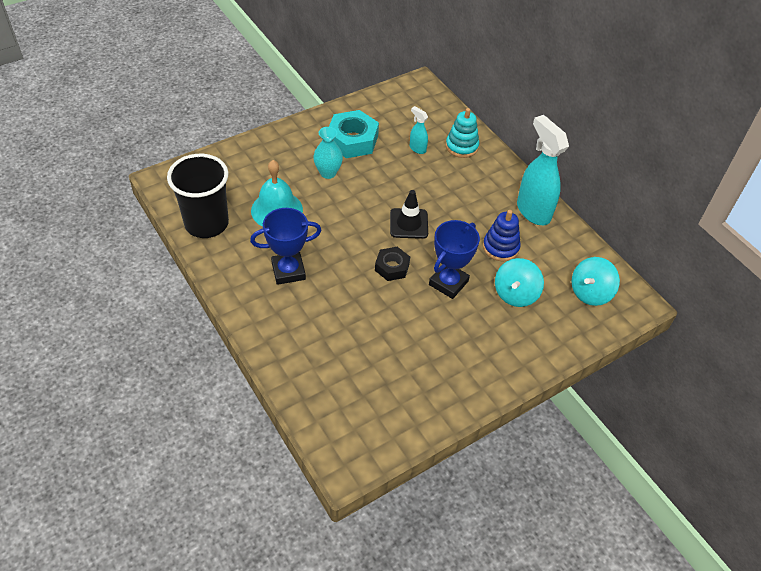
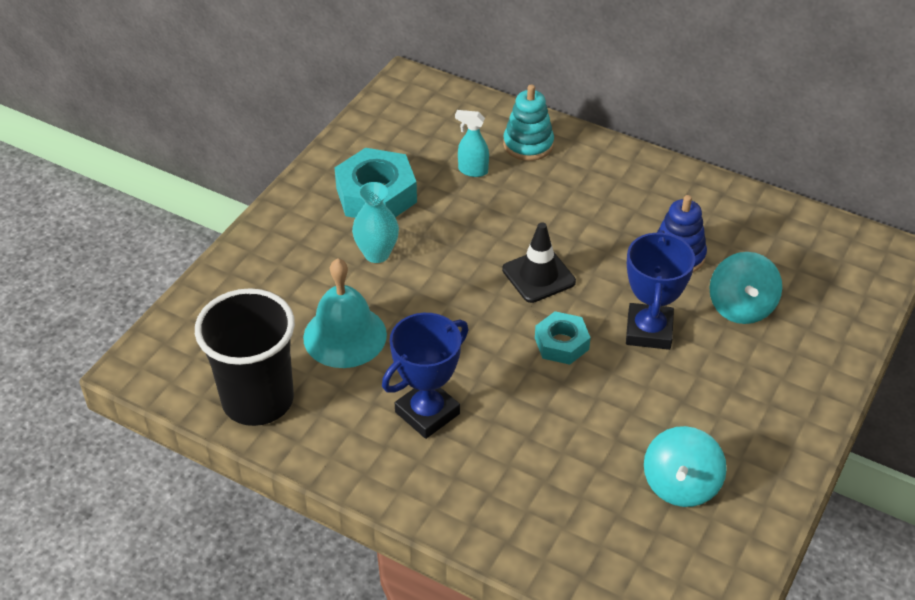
camera: 25 degrees left, 5 degrees down
black nut [375,247,410,281] -> turquoise nut [535,311,591,365]
turquoise spray bottle [517,115,569,225] -> none
turquoise spinning top [572,257,620,306] -> turquoise spinning top moved to [644,426,727,507]

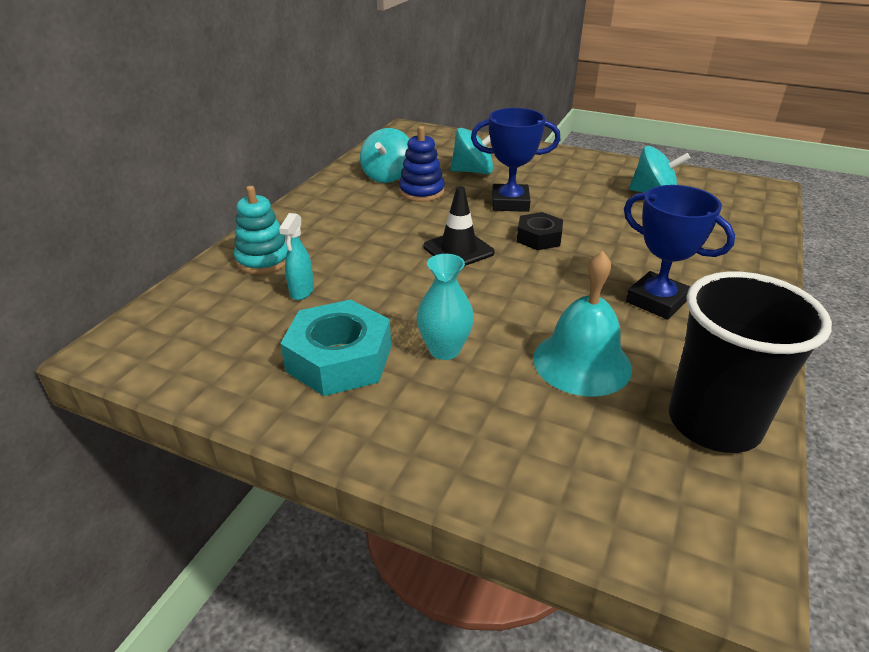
camera: 95 degrees left, 10 degrees down
turquoise nut [535,311,591,365] -> black nut [517,212,563,250]
none -> turquoise spinning top [360,128,409,183]

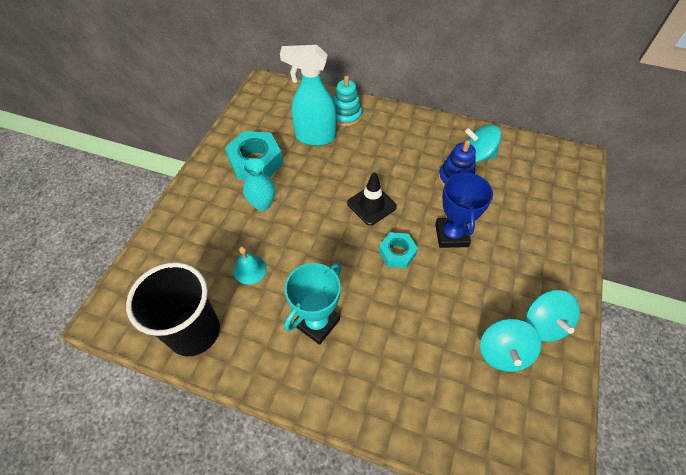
camera: 85 degrees right, 20 degrees up
turquoise spray bottle [279,213,314,300] -> turquoise spray bottle [280,45,337,146], size x2.11
turquoise spinning top [450,128,493,174] -> turquoise spinning top moved to [526,290,580,342]
black nut [517,212,563,250] -> turquoise nut [379,232,418,268]
turquoise bell [533,251,632,396] -> turquoise bell [234,246,267,285], size x0.57
blue trophy [624,185,735,320] -> turquoise trophy [284,263,341,345]

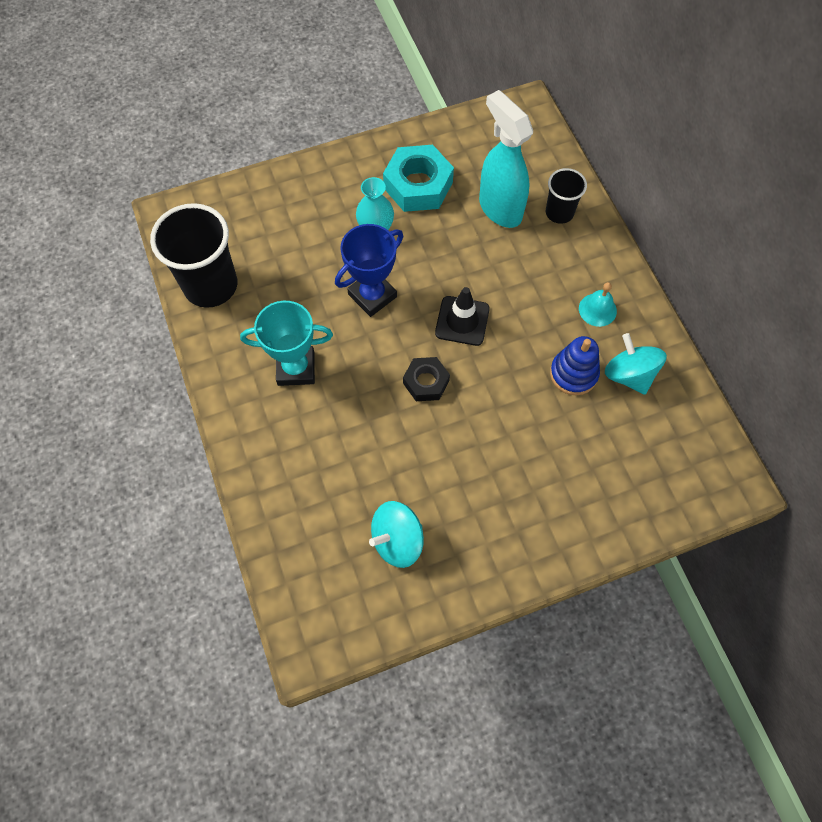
camera: 50 degrees right, 10 degrees up
turquoise bell [234,246,267,285] -> turquoise bell moved to [579,282,617,327]
turquoise stacking toy [333,76,362,126] -> black cup [546,168,587,224]
turquoise nut [379,232,418,268] -> black nut [403,357,450,401]
blue trophy [435,170,493,248] -> blue trophy moved to [335,224,403,317]
turquoise spinning top [526,290,580,342] -> none

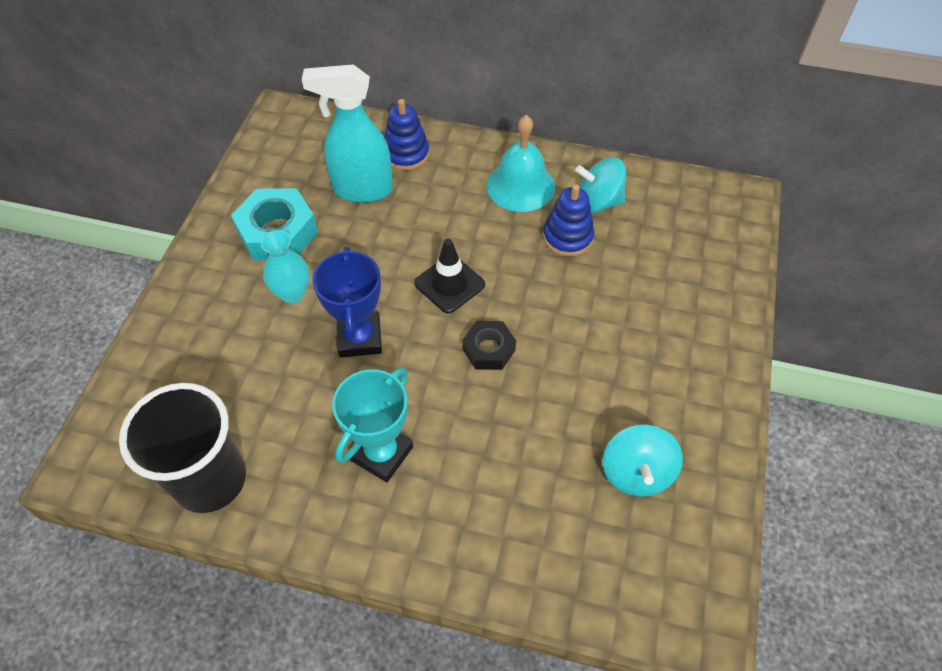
camera: 55 degrees left, 10 degrees down
black cup [546,168,587,224] -> blue stacking toy [384,99,429,171]
turquoise bell [579,282,617,327] -> turquoise bell [487,115,555,212], size x1.75

